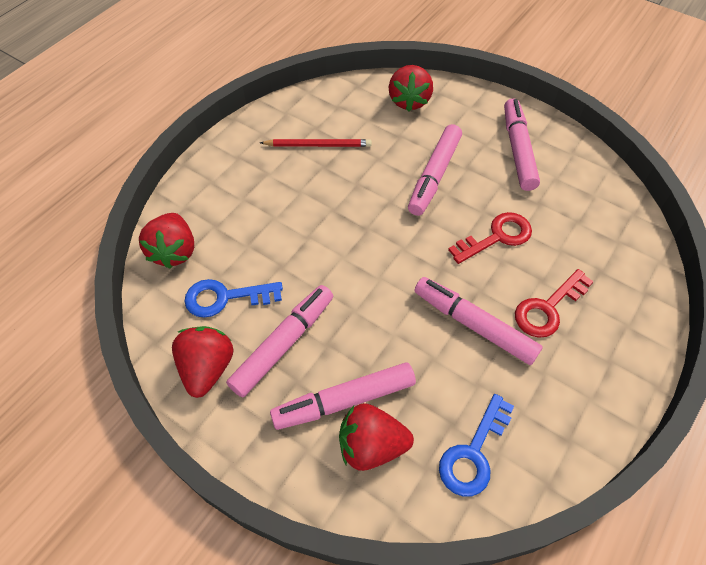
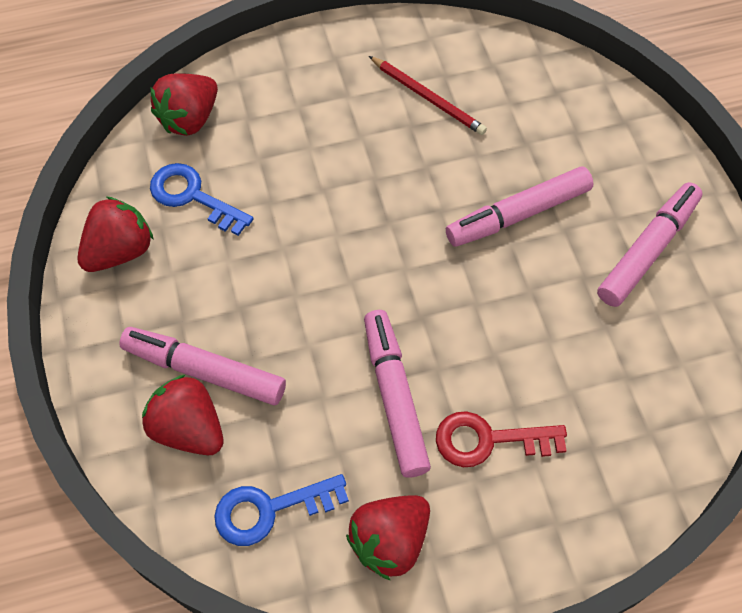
camera: 40 degrees right, 5 degrees up
pink marker [226,285,333,397] -> none
red strawberry [389,65,433,111] -> red strawberry moved to [346,495,430,580]
red key [448,212,532,264] -> none

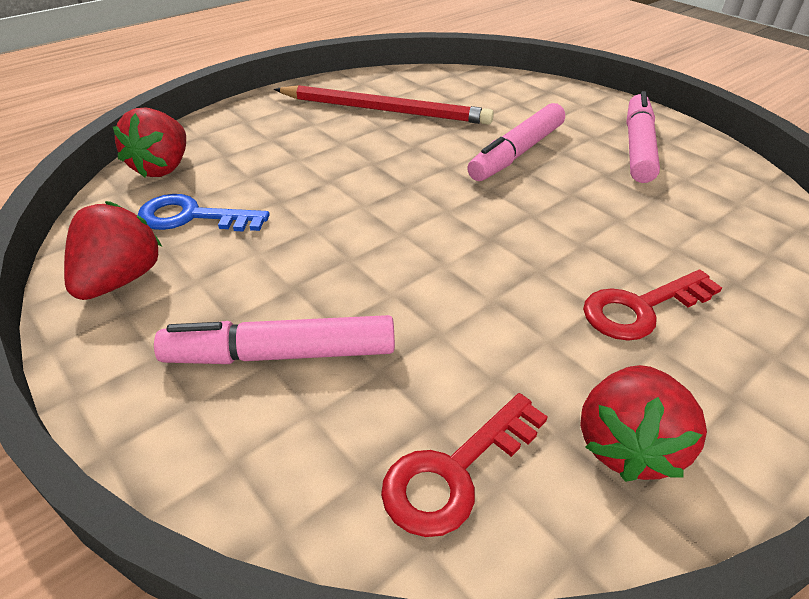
camera: 25 degrees left, 20 degrees down
red strawberry [142,374,224,455] -> none
blue key [214,474,349,546] -> red key [381,393,548,537]
pink marker [364,310,431,477] -> none
red pencil [369,56,487,135] -> red pencil [274,85,494,125], size x1.67

